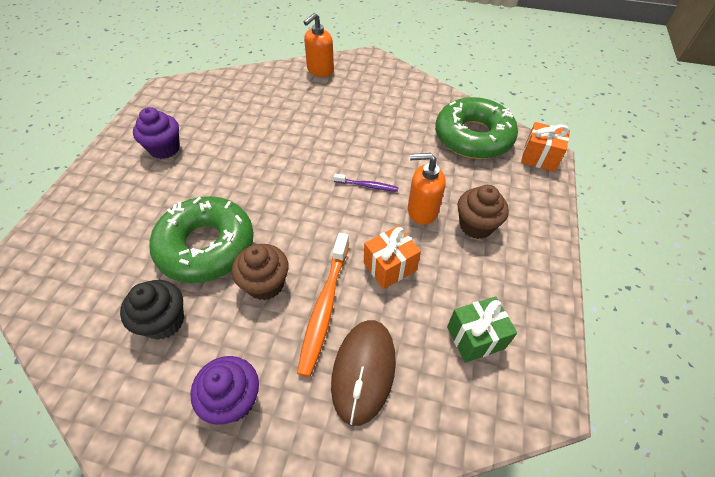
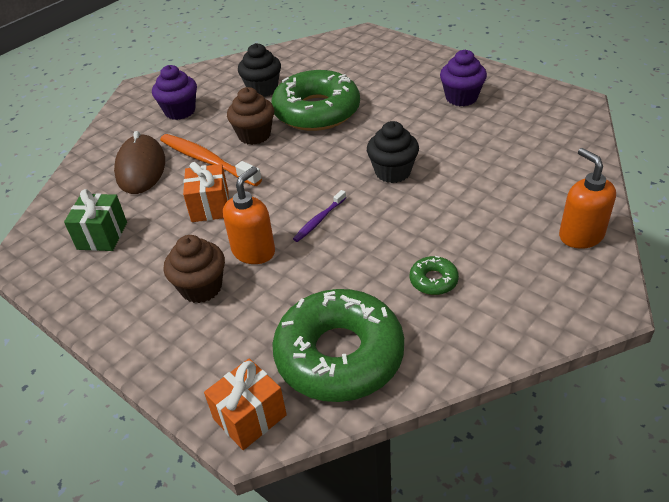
camera: 120 degrees right, 10 degrees down
brown mouse [331,320,396,426] -> brown mouse turned 45 degrees clockwise [114,131,165,194]
none -> black cupcake [367,121,419,183]
none -> green donut [410,256,459,295]

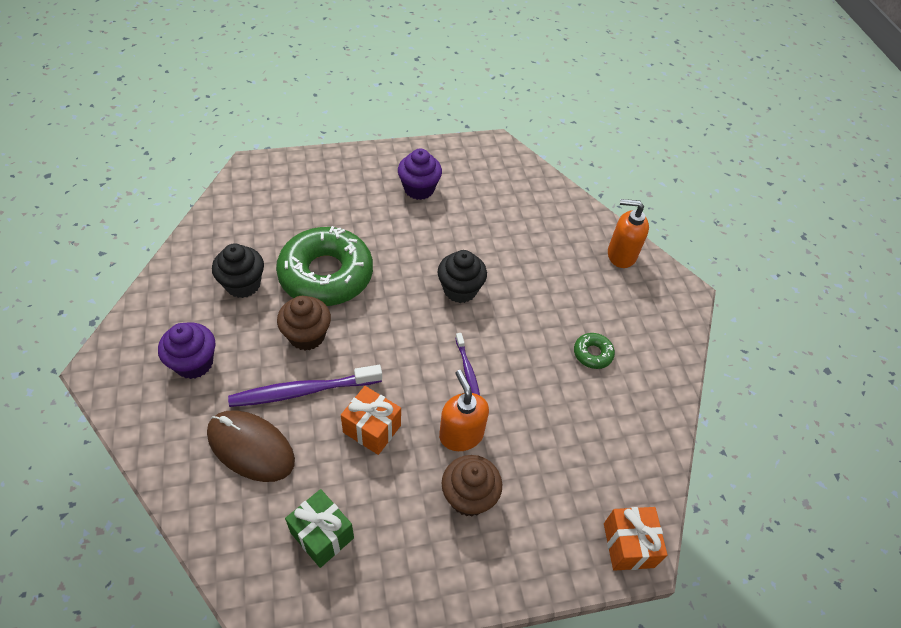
camera: 60 degrees left, 10 degrees up
orange toothbrush [160,134,262,186] -> purple toothbrush [228,365,382,407]
green donut [272,289,404,402] -> none

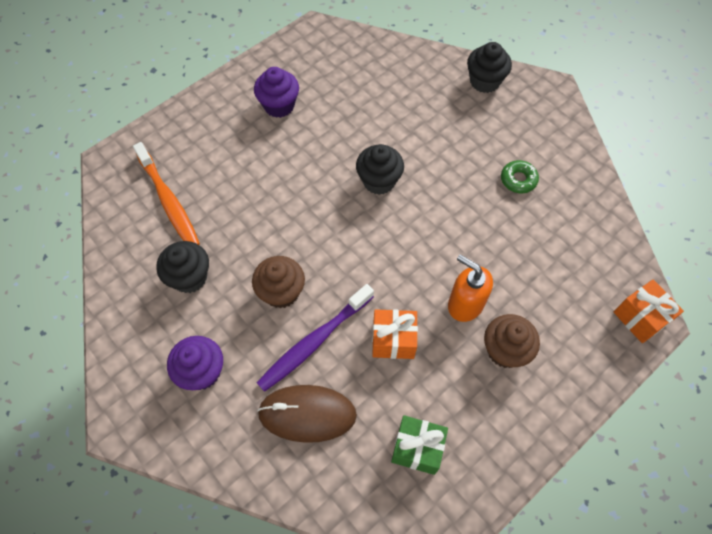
camera: 25 degrees left, 10 degrees up
green donut [276,226,373,306] -> none
purple toothbrush [455,333,480,395] -> none
orange soap dispenser [608,199,649,268] -> black cupcake [467,42,512,93]
none -> orange toothbrush [133,142,200,245]

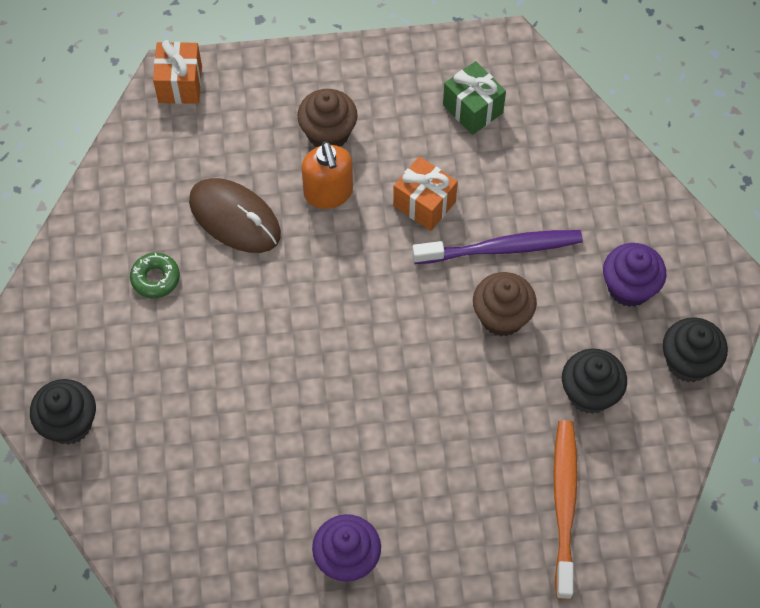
camera: 145 degrees left, 0 degrees up
brown mouse [257,385,357,443] -> brown mouse moved to [189,178,281,253]
black cupcake [356,144,404,195] -> black cupcake moved to [663,317,728,382]

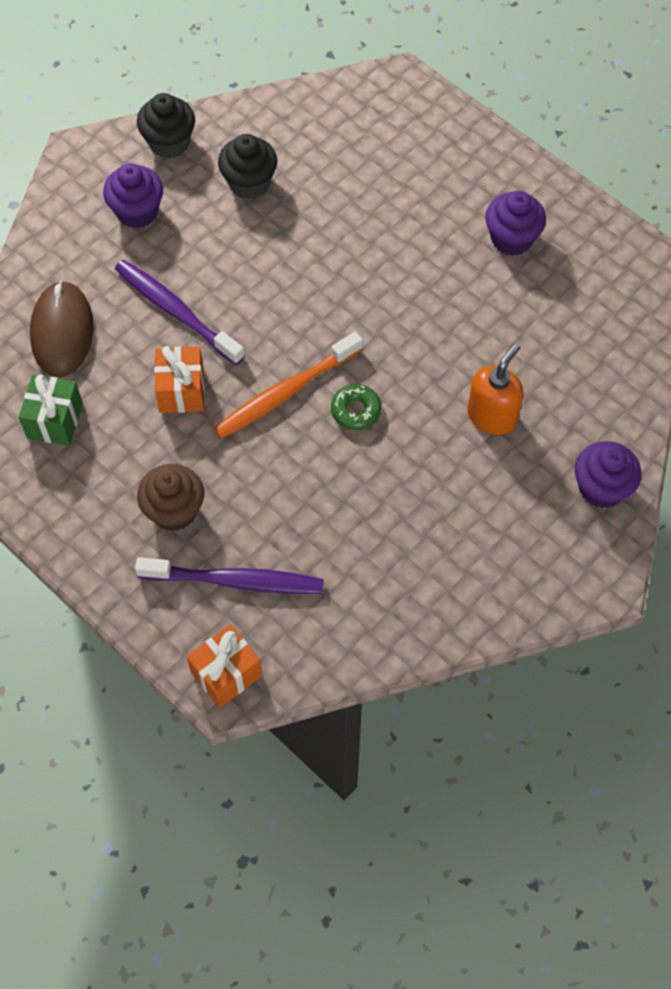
camera: 130 degrees left, 0 degrees up
black cupcake [30,379,96,445] -> purple cupcake [575,441,641,508]
green donut [130,253,180,298] -> green donut moved to [331,384,382,430]
brown mouse [189,178,281,253] -> brown mouse moved to [30,280,93,377]
orange soap dispenser [301,141,353,209] -> orange soap dispenser moved to [467,343,524,435]
brown cupcake [473,272,537,337] -> none
orange toothbrush [553,420,578,600] -> orange toothbrush moved to [213,332,363,439]
none -> purple toothbrush [135,557,324,594]

